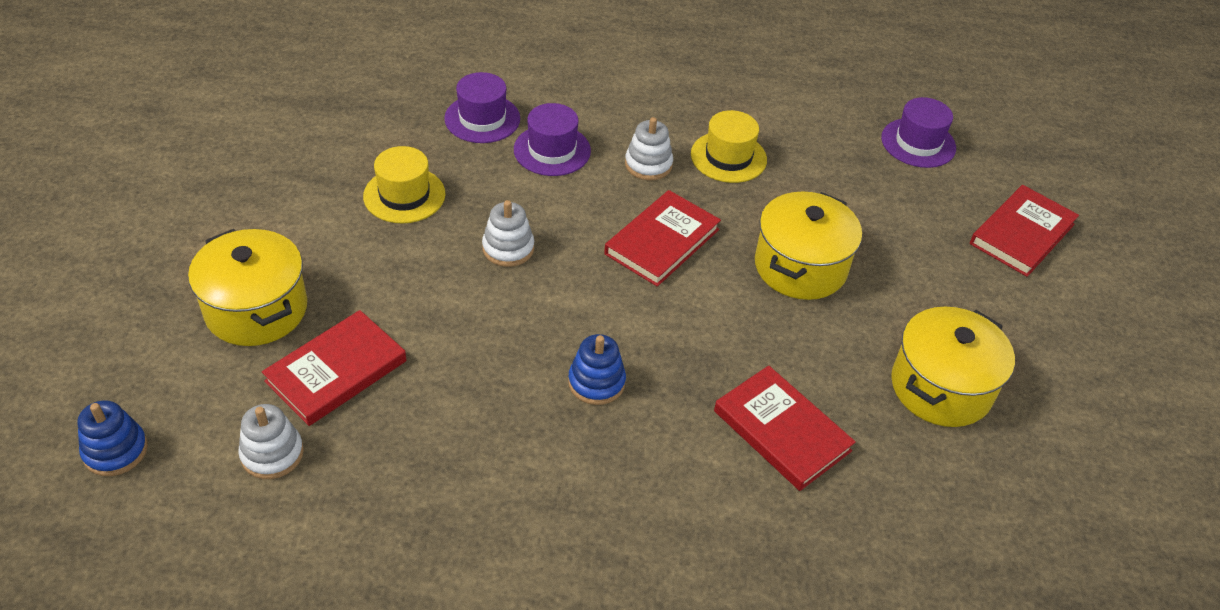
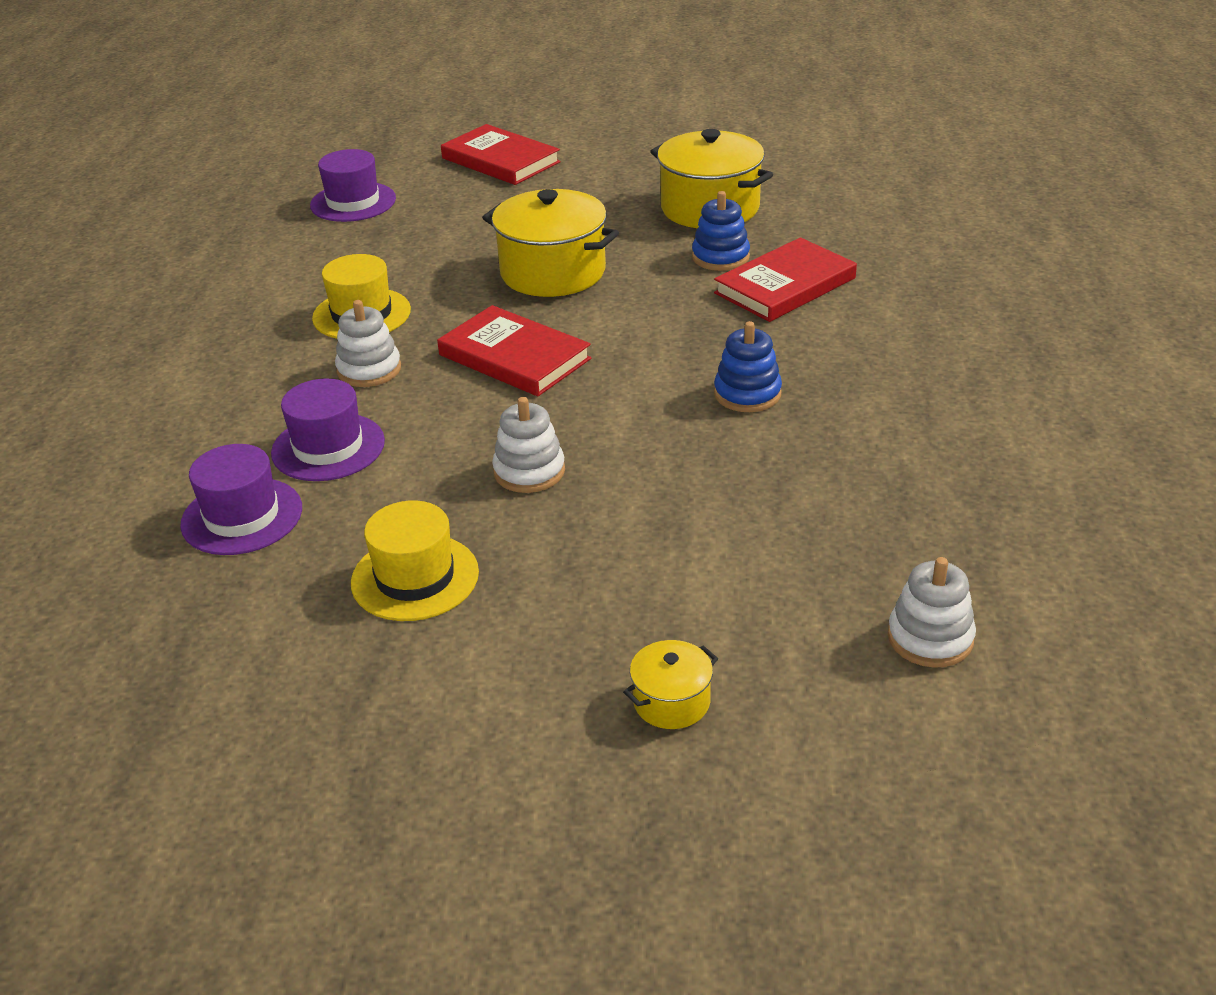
camera: 85 degrees left, 10 degrees down
blue stacking toy [77,400,148,476] -> blue stacking toy moved to [692,191,750,271]
yellow pot [188,229,307,346] -> yellow pot [623,640,718,729], size x0.48
red book [262,310,406,426] -> none

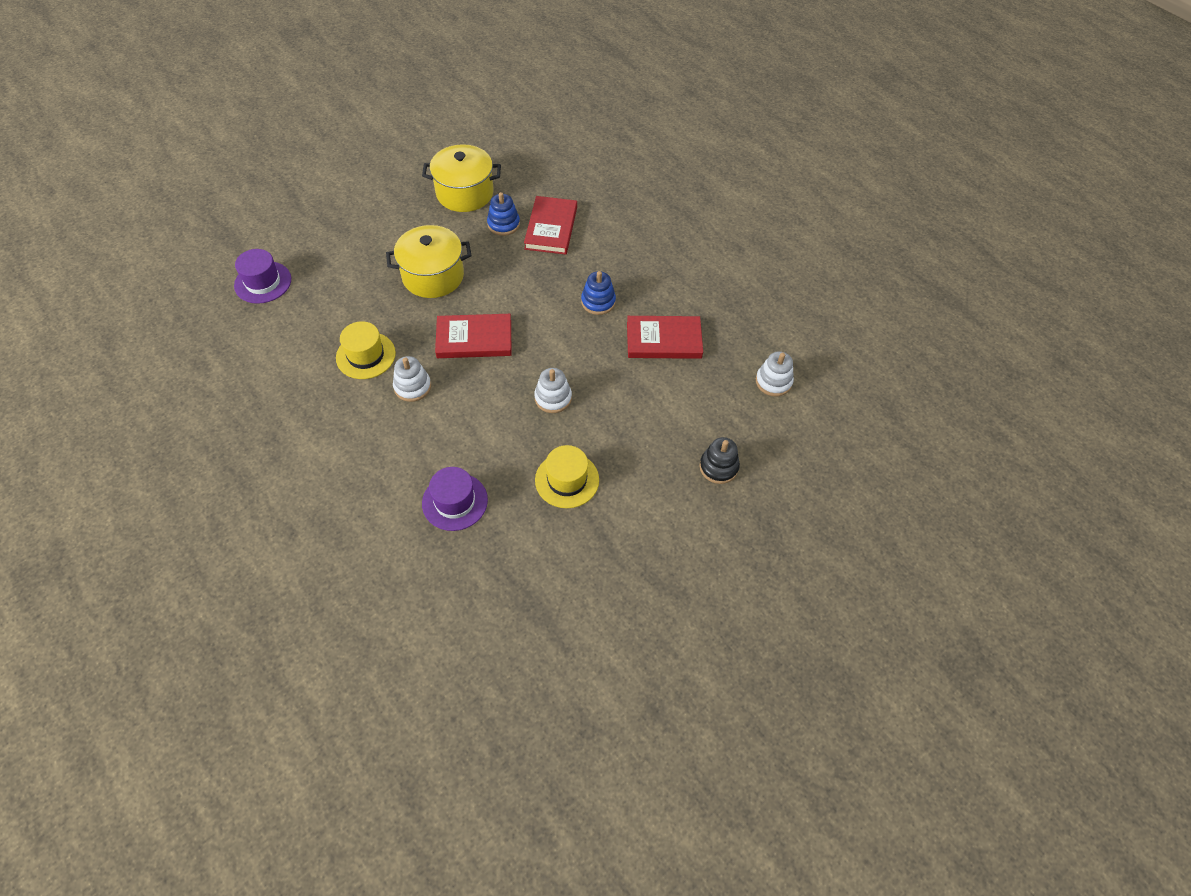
camera: 45 degrees left, 20 degrees up
purple hat [271,379,385,481] -> none
red book [441,124,561,185] -> red book moved to [627,316,703,359]
yellow pot [623,640,718,729] -> black stacking toy [700,437,740,484]

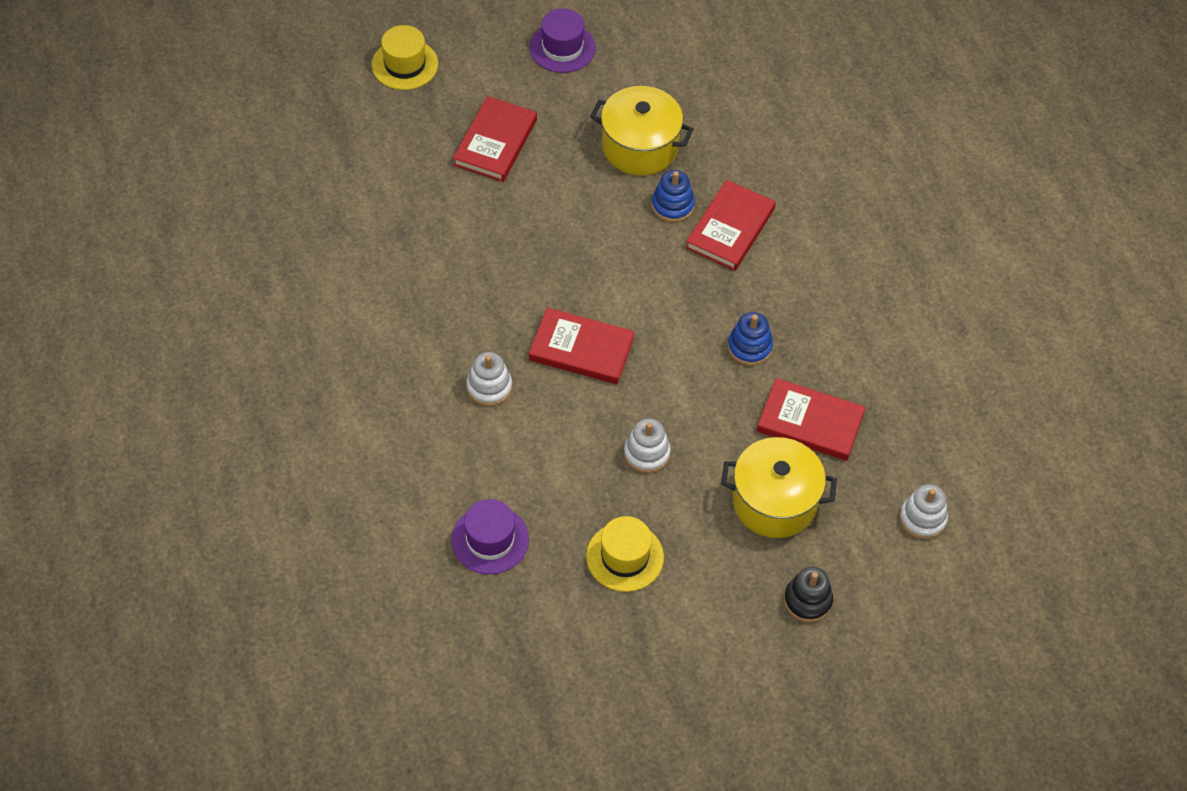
camera: 20 degrees right, 0 degrees up
purple hat [234,249,291,304] -> purple hat moved to [530,8,596,73]
yellow hat [336,321,396,379] -> yellow hat moved to [372,25,438,90]
yellow pot [386,225,472,298] -> yellow pot moved to [721,437,837,538]
none -> red book [453,96,537,182]

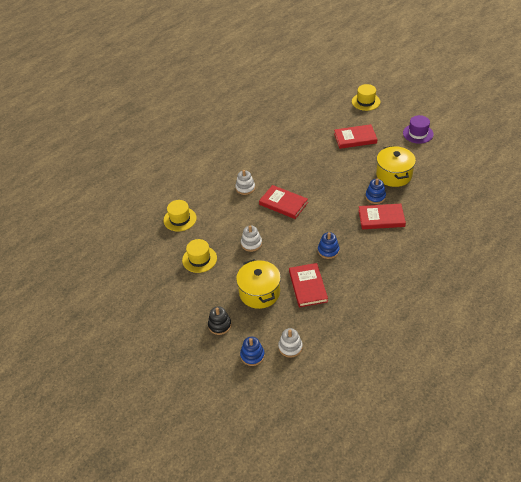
camera: 65 degrees right, 10 degrees down
purple hat [451,499,529,574] -> yellow hat [164,200,197,231]
red book [529,308,635,384] -> red book turned 45 degrees counterclockwise [259,185,308,219]
none -> blue stacking toy [240,337,265,366]

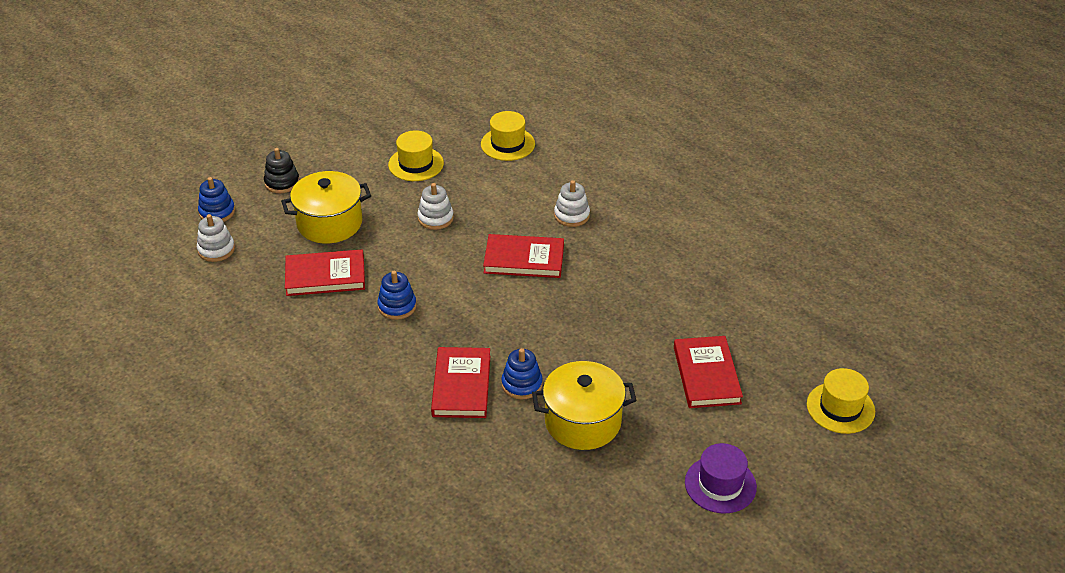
camera: 90 degrees right, 5 degrees down
red book [259,185,308,219] -> red book turned 60 degrees clockwise [483,234,564,278]

